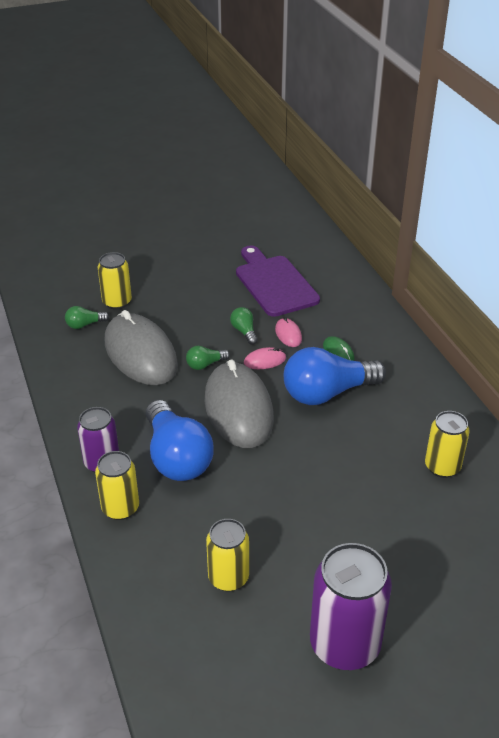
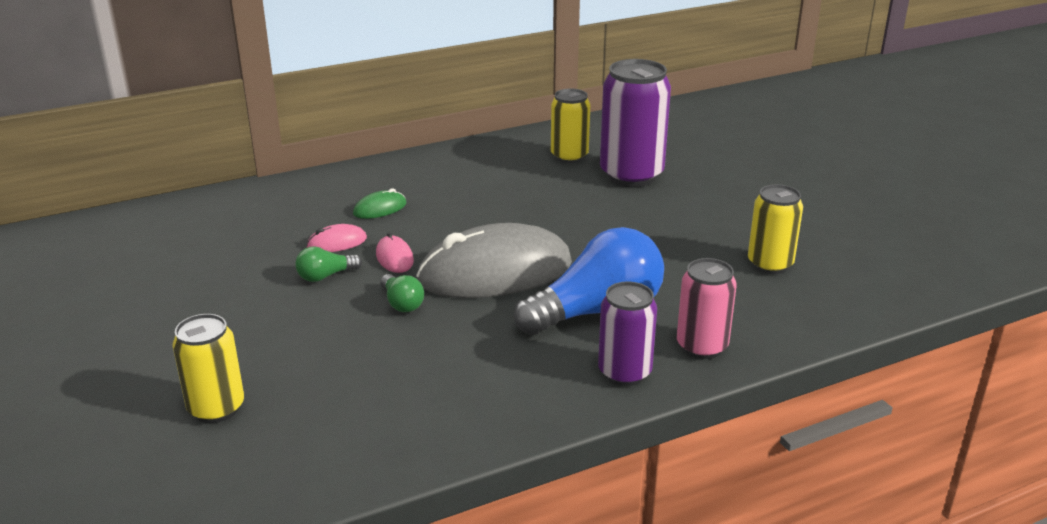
camera: 95 degrees left, 10 degrees down
green light bulb [65,306,109,329] -> none
yellow can [95,451,139,520] -> pink can [677,258,737,359]
grey mouse [105,310,178,385] -> none
purple cutting board [236,245,320,317] -> none
blue light bulb [284,347,386,405] -> none
purple can [310,543,392,670] -> purple can moved to [600,59,671,187]

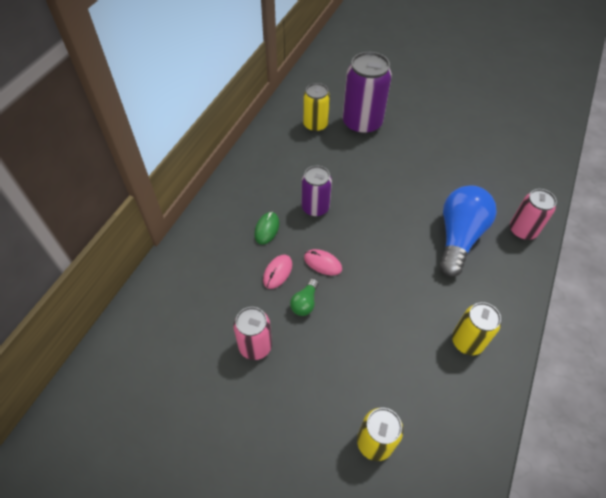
camera: 40 degrees left, 25 degrees up
green light bulb [380,274,424,312] -> none
grey mouse [416,223,572,298] -> none
purple can [598,282,657,386] -> purple can moved to [302,166,332,217]
yellow can [748,184,803,274] -> yellow can moved to [452,302,501,355]
none -> pink can [233,307,272,360]

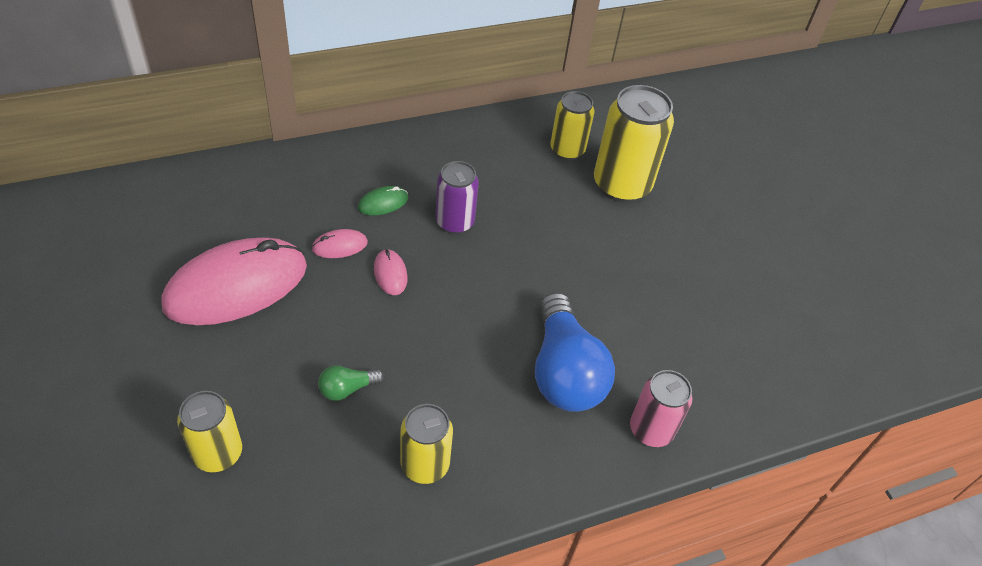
camera: 40 degrees right, 5 degrees down
pink can [233,307,272,360] -> pink mouse [161,237,307,325]
green light bulb [290,279,318,316] -> green light bulb moved to [318,365,384,401]
purple can [343,52,392,135] -> yellow can [594,85,674,203]
blue light bulb [439,185,497,277] -> blue light bulb turned 105 degrees clockwise [535,292,615,412]

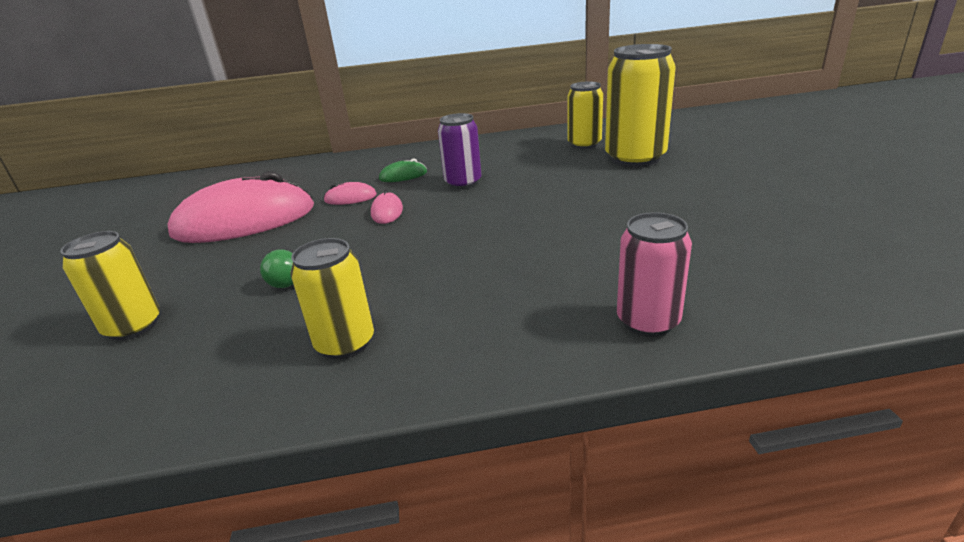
camera: 20 degrees right, 20 degrees down
blue light bulb [535,292,615,412] -> none

